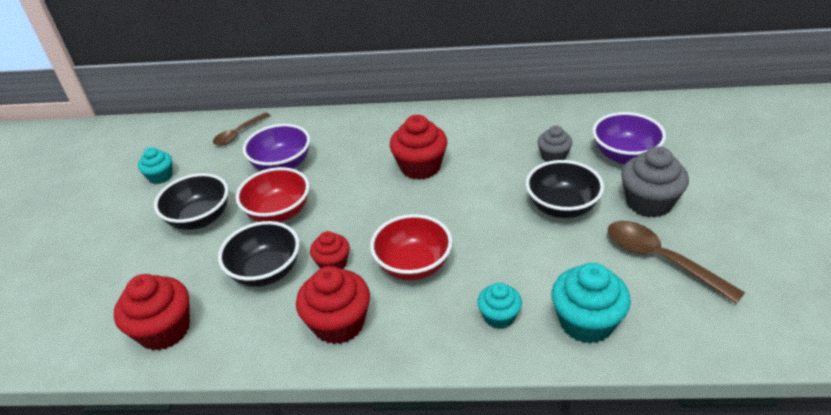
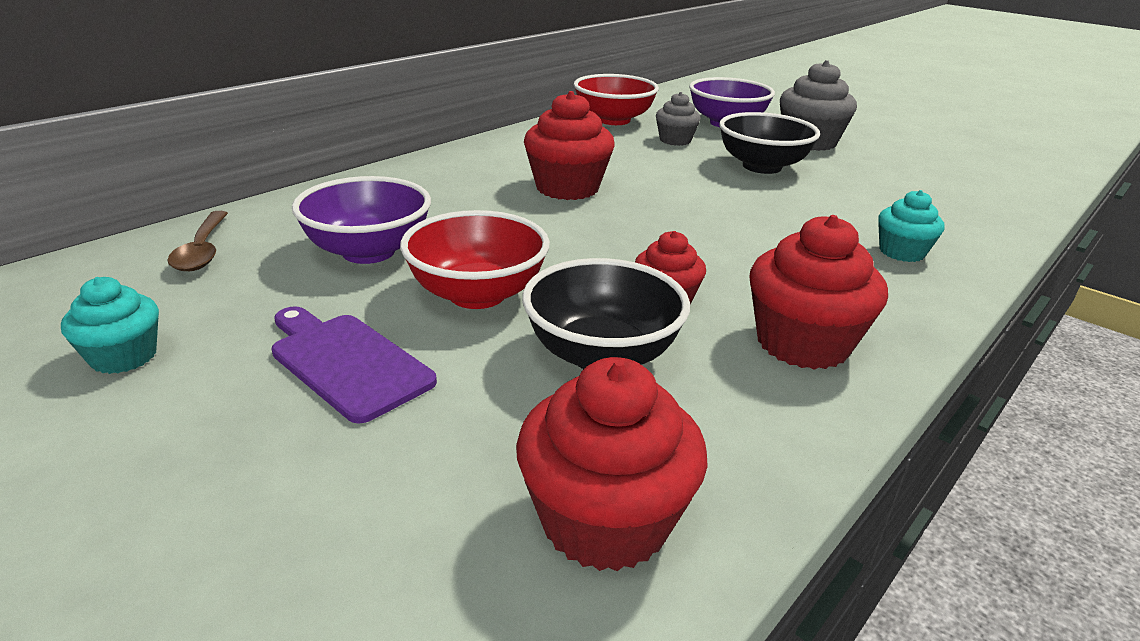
camera: 55 degrees left, 10 degrees down
black bowl [154,173,229,230] -> purple cutting board [271,306,437,423]
red bowl [370,214,453,281] -> red bowl moved to [574,74,659,125]
turquoise cupcake [551,263,631,344] -> none
brown spoon [608,221,745,304] -> none

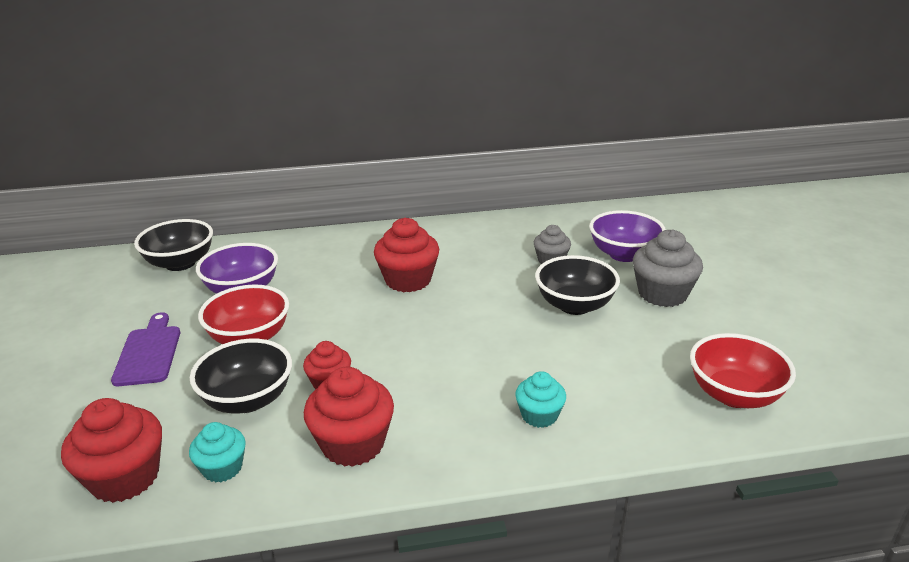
camera: 40 degrees right, 0 degrees up
turquoise cupcake [61,277,159,374] -> turquoise cupcake moved to [189,422,246,483]
brown spoon [167,211,228,271] -> black bowl [134,219,213,271]
red bowl [574,74,659,125] -> red bowl moved to [690,333,796,408]

